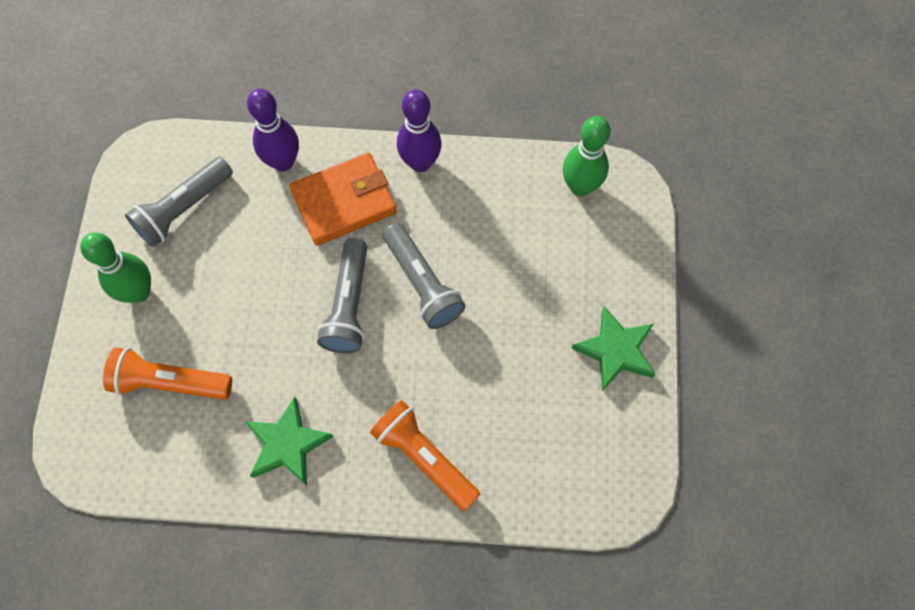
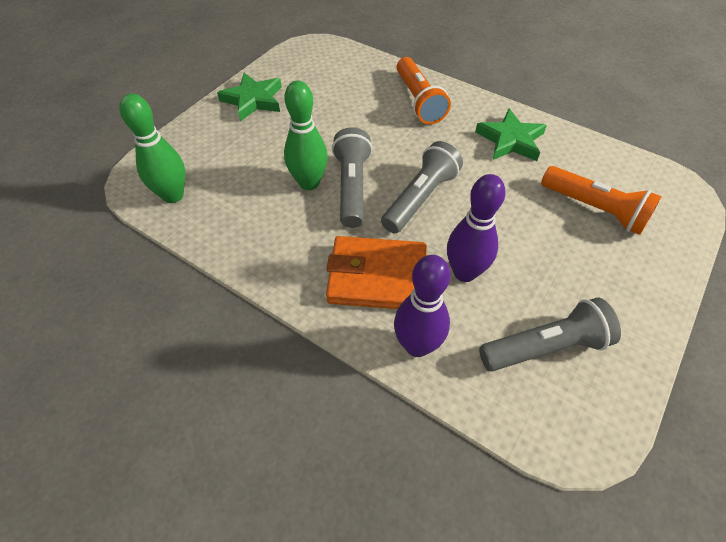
camera: 150 degrees left, 15 degrees down
green bowling pin [80,232,151,303] -> green bowling pin moved to [284,81,328,190]
purple bowling pin [397,90,442,172] -> purple bowling pin moved to [447,174,506,282]

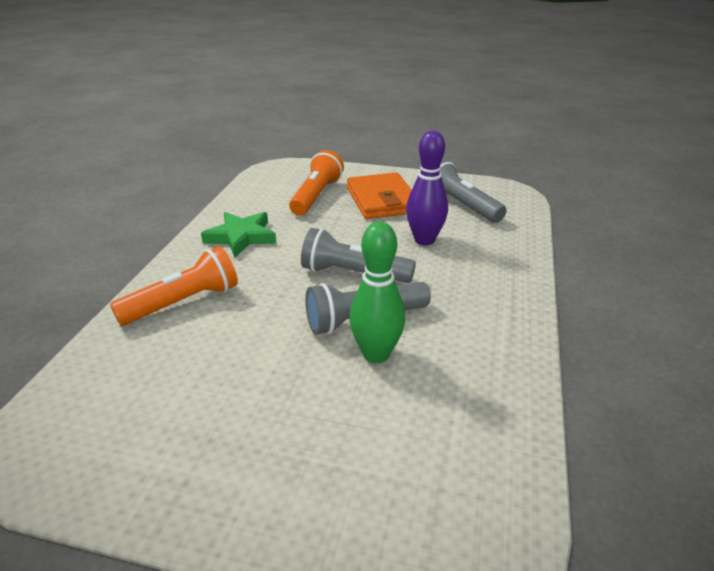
camera: 110 degrees left, 20 degrees down
green bowling pin [119,93,186,203] -> none
green star [217,73,282,121] -> none
orange wallet [326,236,427,309] -> orange wallet moved to [347,172,411,219]
purple bowling pin [394,255,451,357] -> none

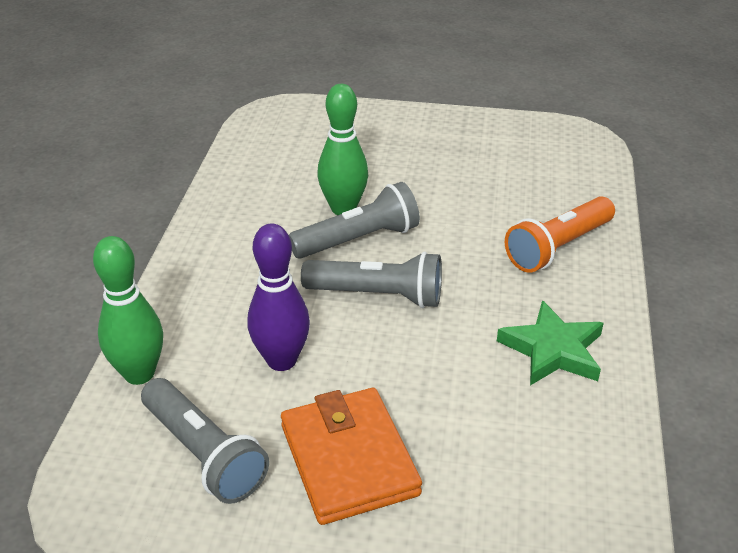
camera: 175 degrees right, 5 degrees up
orange flashlight [289,150,344,215] -> none
none -> green bowling pin [93,236,163,385]

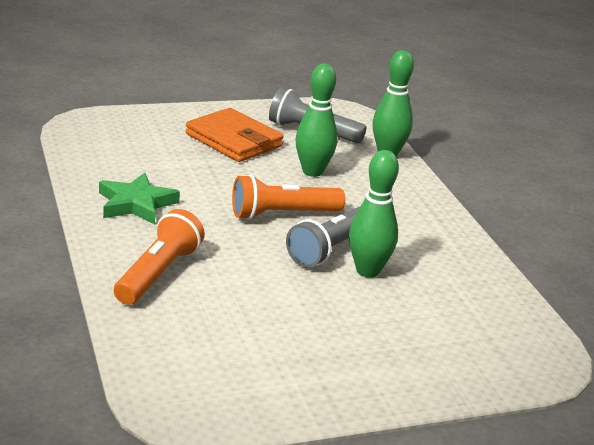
camera: 150 degrees right, 10 degrees down
purple bowling pin [248,223,310,371] -> green bowling pin [295,64,338,177]
grey flashlight [301,252,442,308] -> orange flashlight [232,174,345,220]

